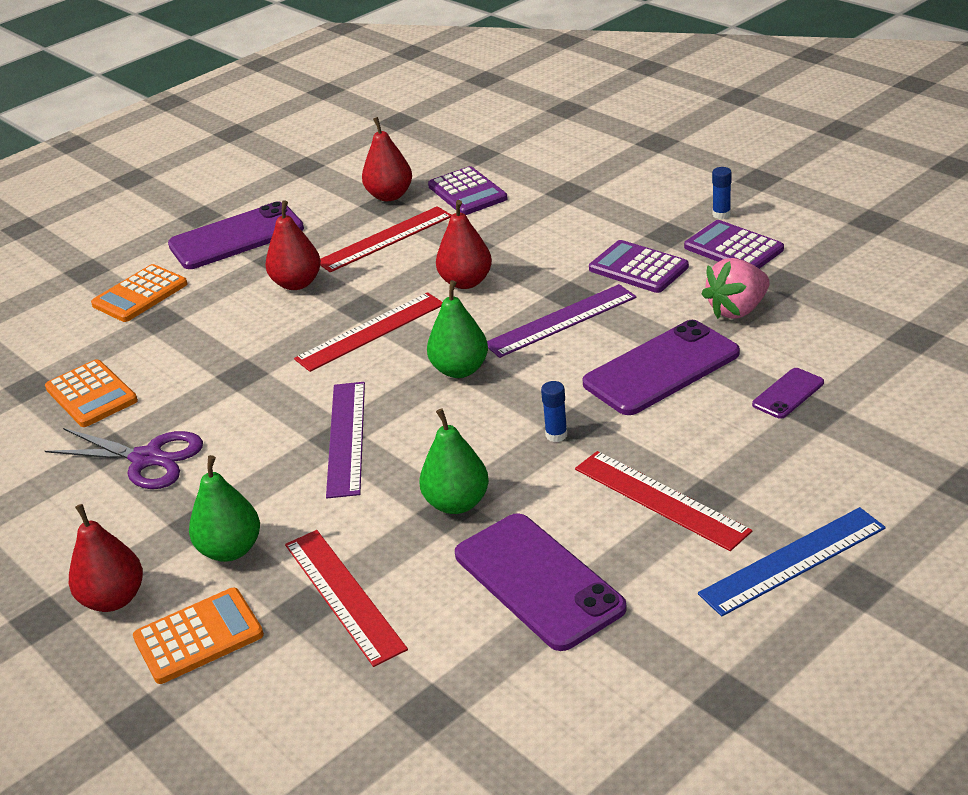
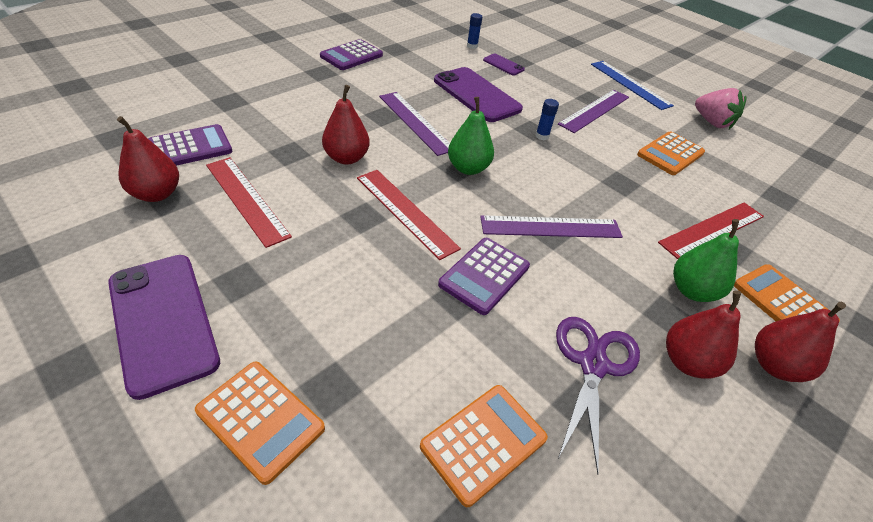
camera: 100 degrees left, 10 degrees up
red pear [265,200,321,290] -> red pear moved to [666,290,741,379]
green pear [419,408,489,514] -> none
purple phone [455,513,627,651] -> orange calculator [637,131,705,175]
red ruler [575,451,752,551] -> purple ruler [558,90,629,133]
purple calculator [589,240,689,293] -> purple calculator moved to [438,238,530,315]
pink strawberry [702,258,770,319] -> pink strawberry moved to [695,88,747,129]
blue glue stick [712,167,732,219] -> blue glue stick moved to [467,13,482,49]

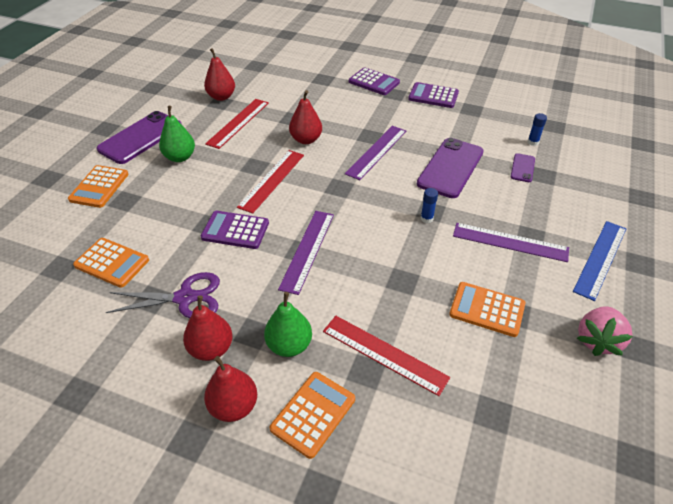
camera: 70 degrees right, 0 degrees up
purple calculator [148,124,233,166] -> purple calculator moved to [349,67,400,95]
green pear [448,97,494,175] -> green pear moved to [159,106,195,162]
purple ruler [480,215,623,238] -> purple ruler turned 45 degrees clockwise [278,211,334,295]

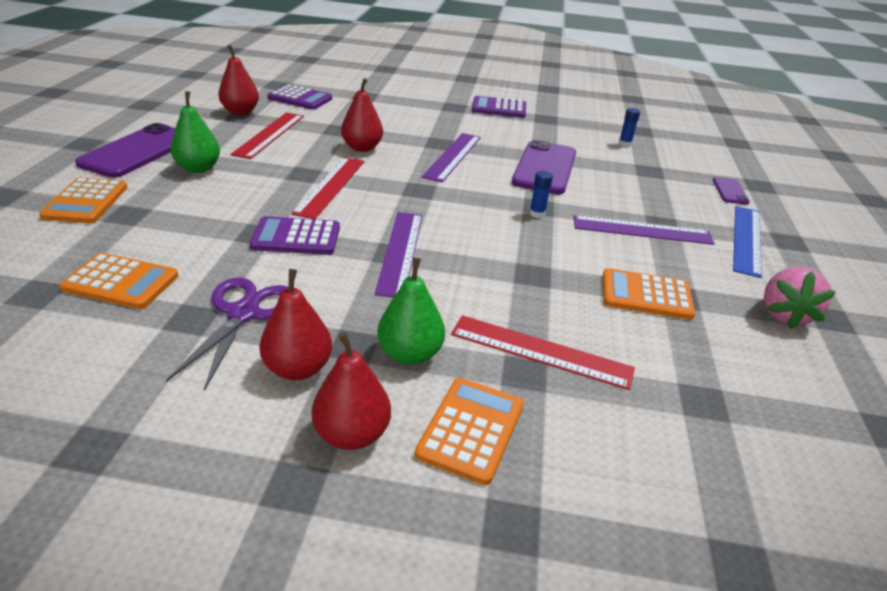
camera: 15 degrees left, 10 degrees down
purple scissors [106,272,220,318] -> purple scissors turned 60 degrees counterclockwise [166,277,289,391]
purple calculator [349,67,400,95] -> purple calculator moved to [267,84,332,110]
purple phone [511,153,535,182] -> purple phone moved to [713,177,750,204]

